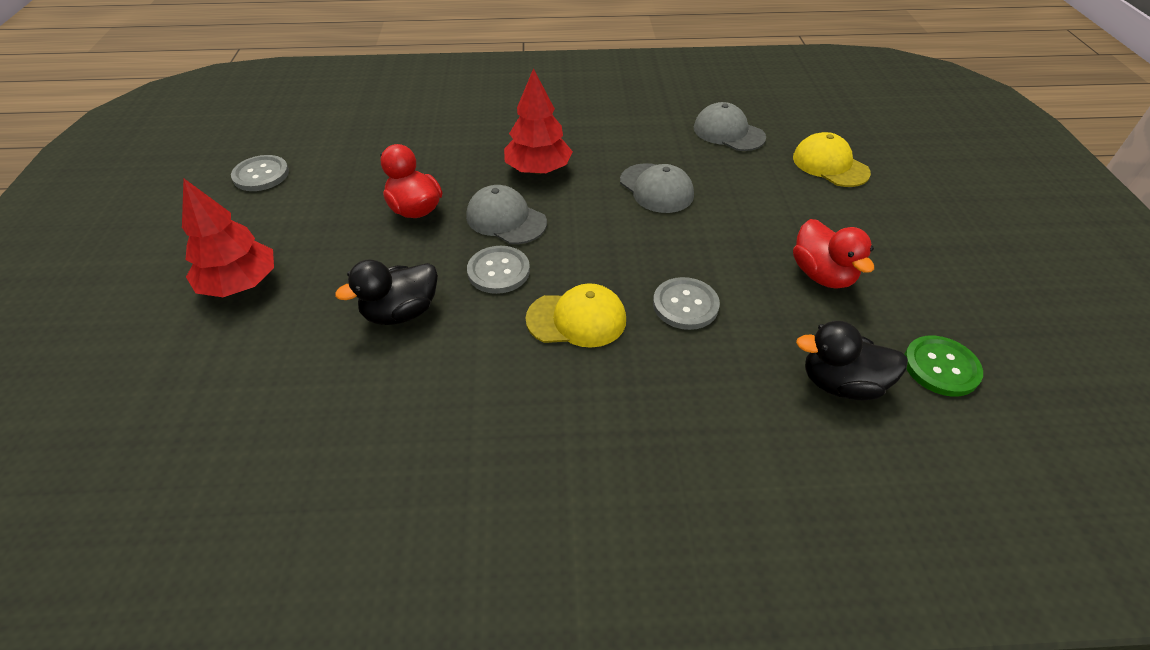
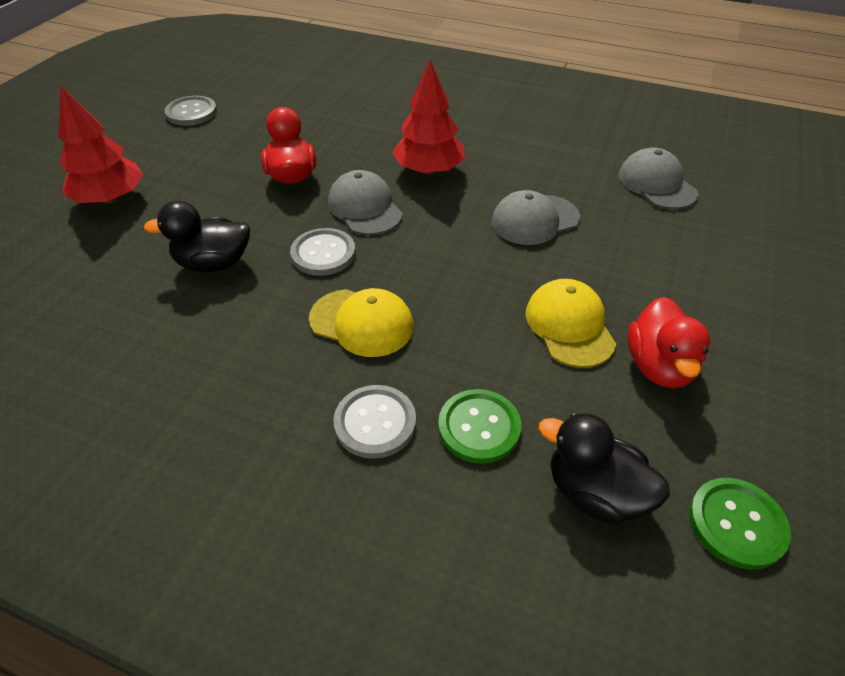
camera: 25 degrees right, 0 degrees up
grey cap [620,163,694,213] -> grey cap turned 75 degrees clockwise [492,190,580,245]
grey button [653,277,720,330] -> grey button moved to [333,385,416,459]
yellow cap [793,132,871,187] -> yellow cap moved to [526,279,616,368]
none -> green button [438,389,521,464]

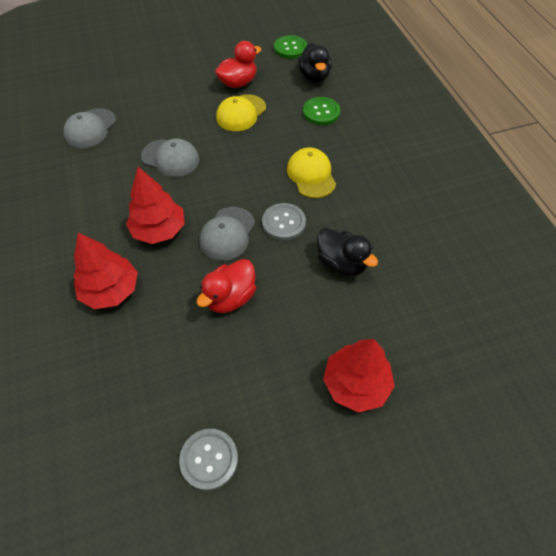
camera: 130 degrees left, 10 degrees up
grey button [333,385,416,459] -> none
none -> red tree [74,233,138,309]

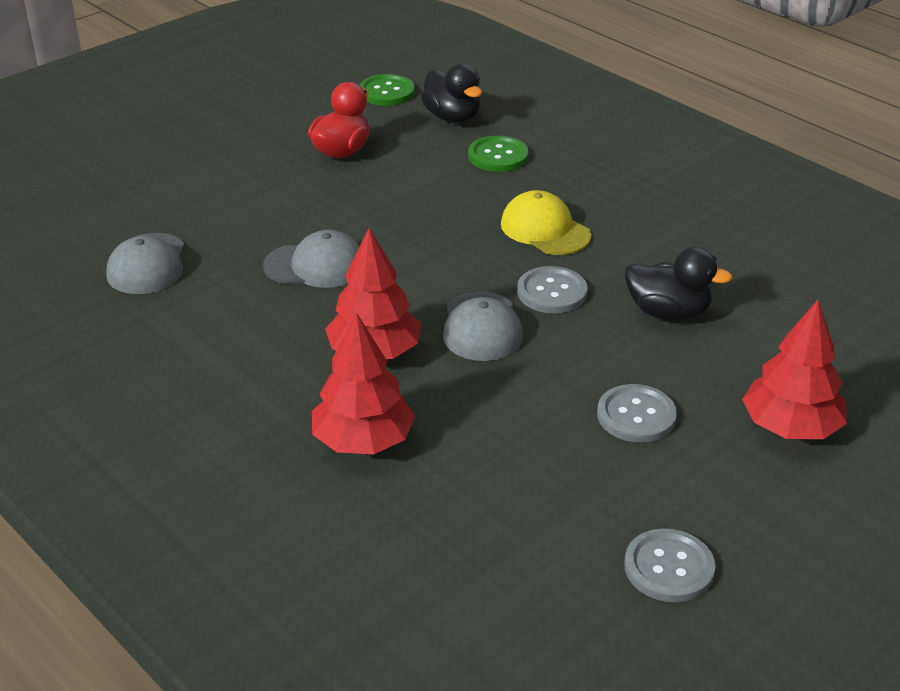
camera: 25 degrees left, 20 degrees down
red duck [197,259,256,313] -> none
yellow cap [216,94,266,131] -> none
none -> grey button [597,384,677,442]

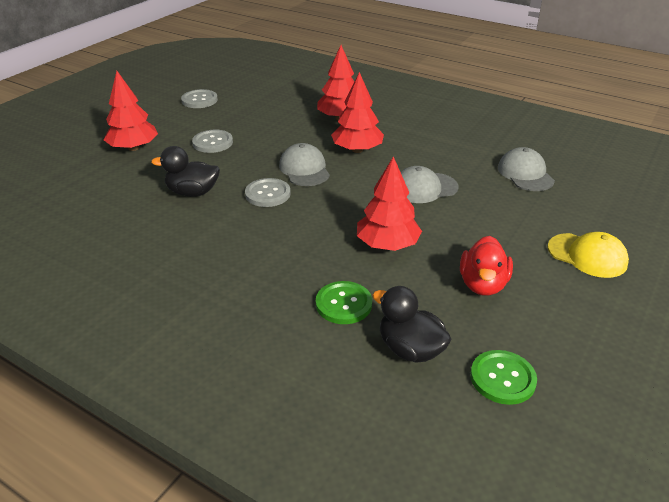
camera: 165 degrees right, 0 degrees up
yellow cap [501,190,591,255] -> yellow cap moved to [547,232,629,278]
none -> red tree [357,156,422,251]

